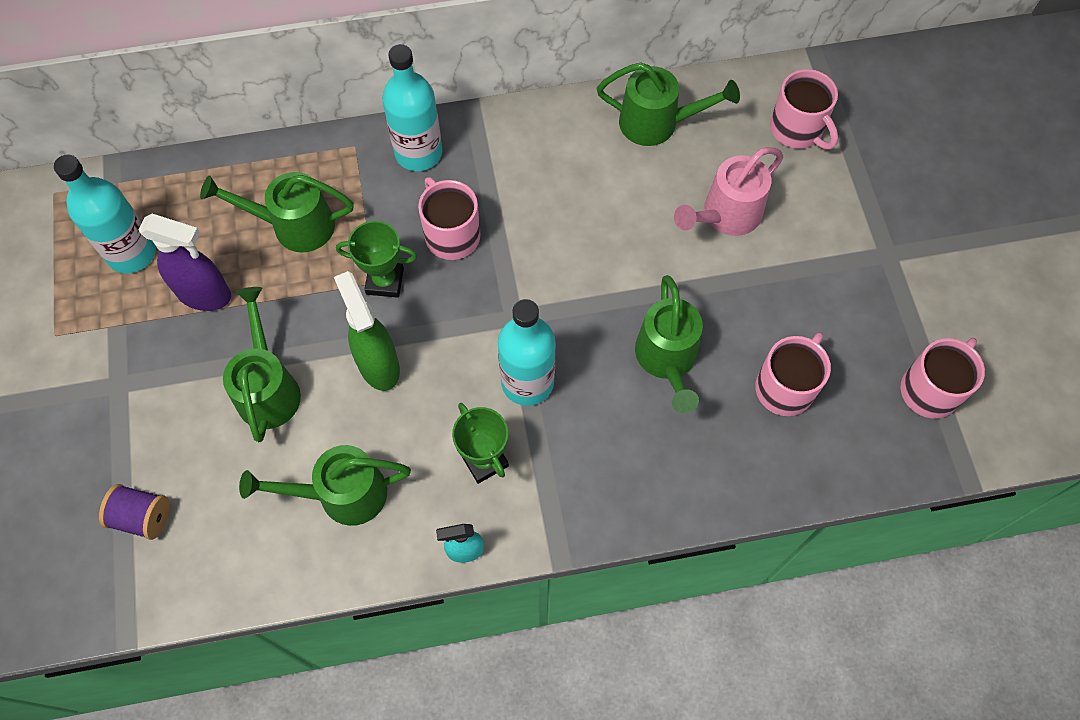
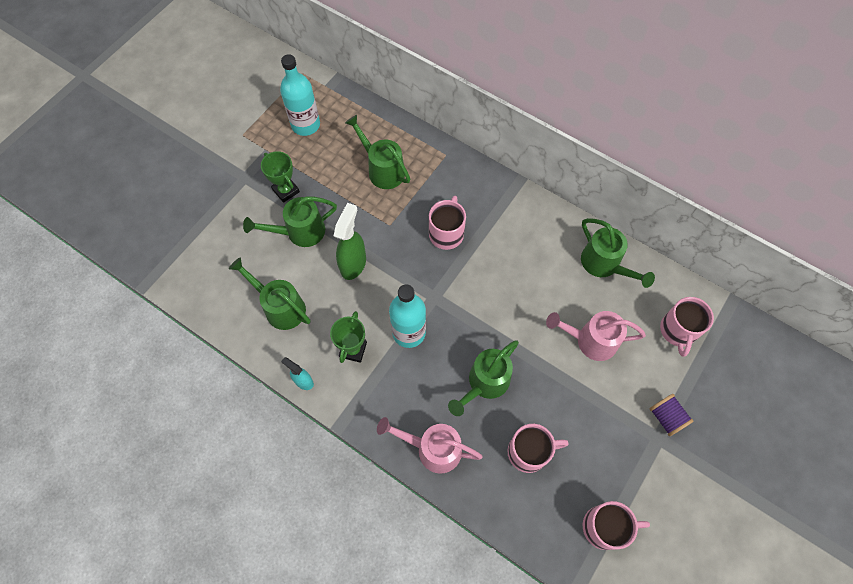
camera: 45 degrees right, 0 degrees up
purple spool [99,484,170,540] -> purple spool moved to [649,394,694,436]
purple spray bottle [138,214,231,311] -> none
green watering can [223,287,301,442] -> green watering can turned 150 degrees counterclockwise [243,196,337,247]
green trophy [336,221,417,298] -> green trophy moved to [261,151,300,203]
turquoise bottle [382,44,442,171] -> none
none -> pink watering can [377,417,483,474]

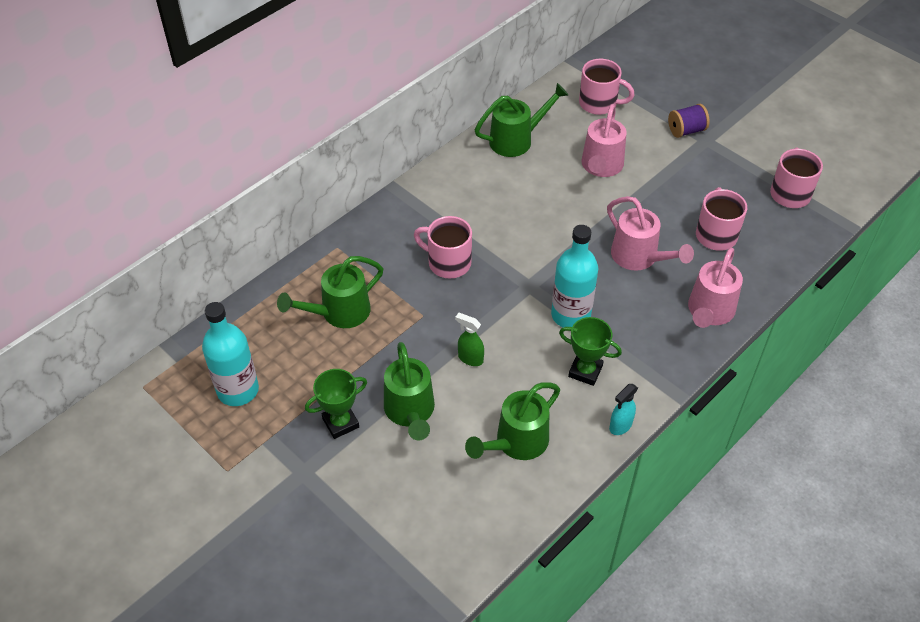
camera: 80 degrees left, 15 degrees down
green spray bottle [334,203,366,280] -> green spray bottle [455,313,484,366], size x0.58
green watering can [448,340,519,416] -> pink watering can [607,196,694,270]

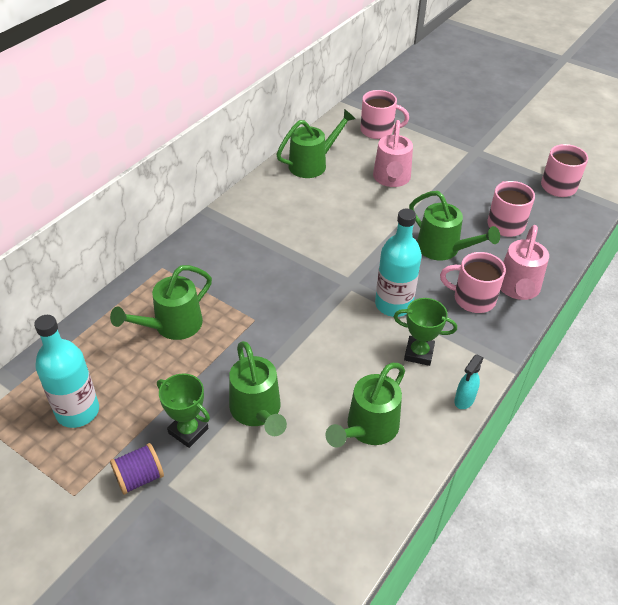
camera: 10 degrees left, 5 degrees down
green trophy [305,369,367,439] -> green trophy turned 75 degrees clockwise [157,373,210,448]
pink mug [414,216,472,279] -> pink mug moved to [440,252,506,313]
green spray bottle [455,313,484,366] -> none
pink watering can [607,196,694,270] -> green watering can [409,191,500,260]
purple spool [668,104,710,138] -> purple spool moved to [110,443,164,495]

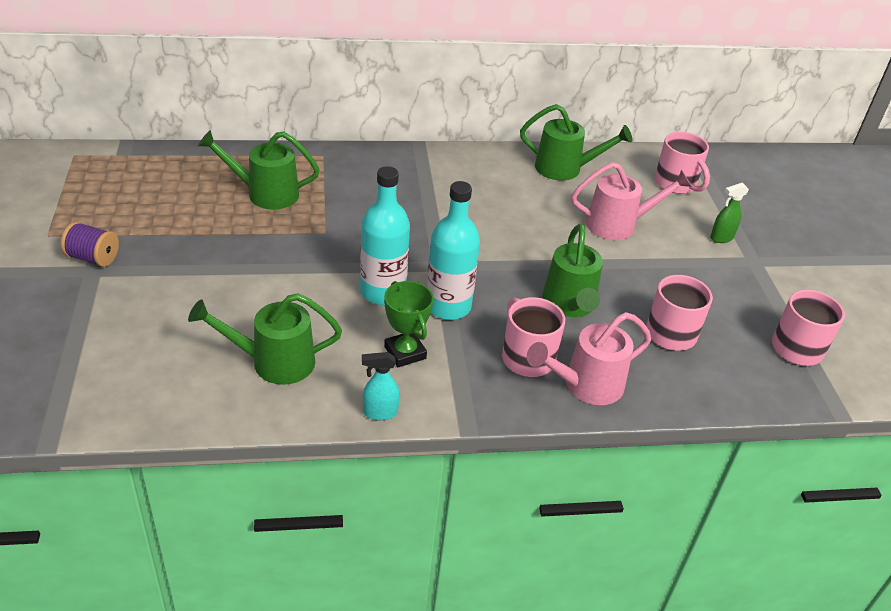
camera: 45 degrees right, 5 degrees down
turquoise bottle [34,315,99,428] -> turquoise bottle moved to [360,166,410,305]
green trophy [157,373,210,448] -> none
green watering can [229,341,287,436] -> none
pink watering can [373,120,413,187] -> pink watering can turned 150 degrees counterclockwise [571,162,692,240]
none -> green spray bottle [710,183,749,243]

